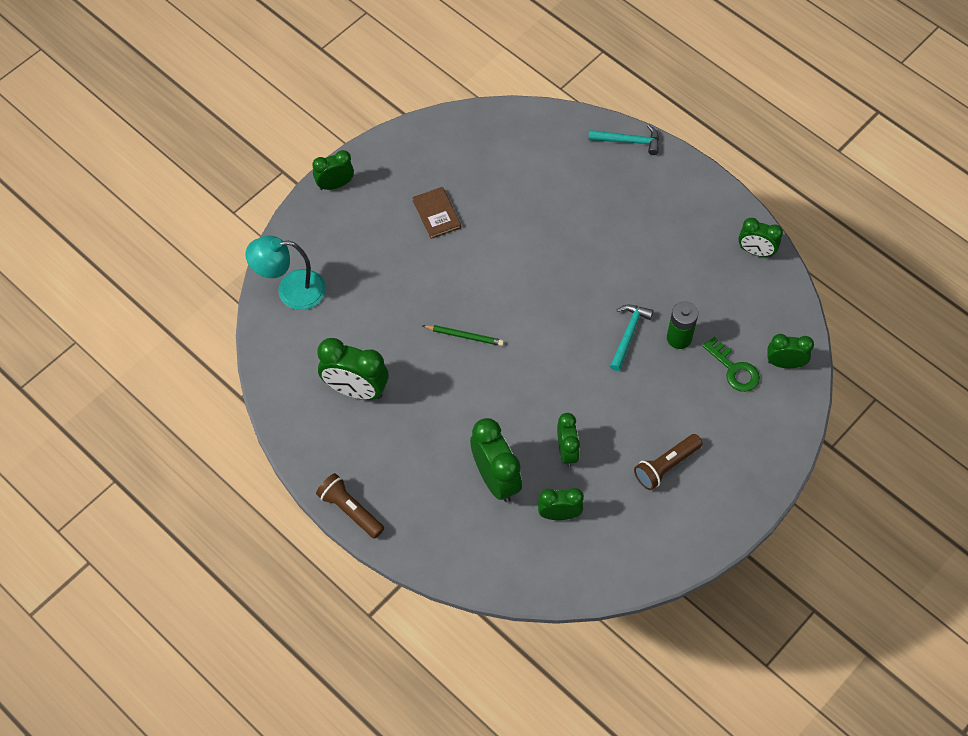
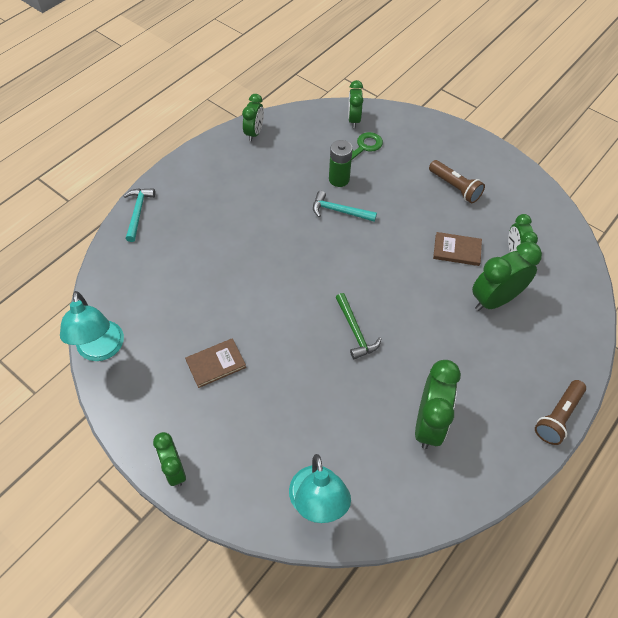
camera: 95 degrees left, 5 degrees down
green pencil [422,325,504,346] -> green hammer [335,293,381,359]
green clock [557,413,580,467] -> brown book [433,232,482,266]
none -> turquoise lamp [60,291,124,361]

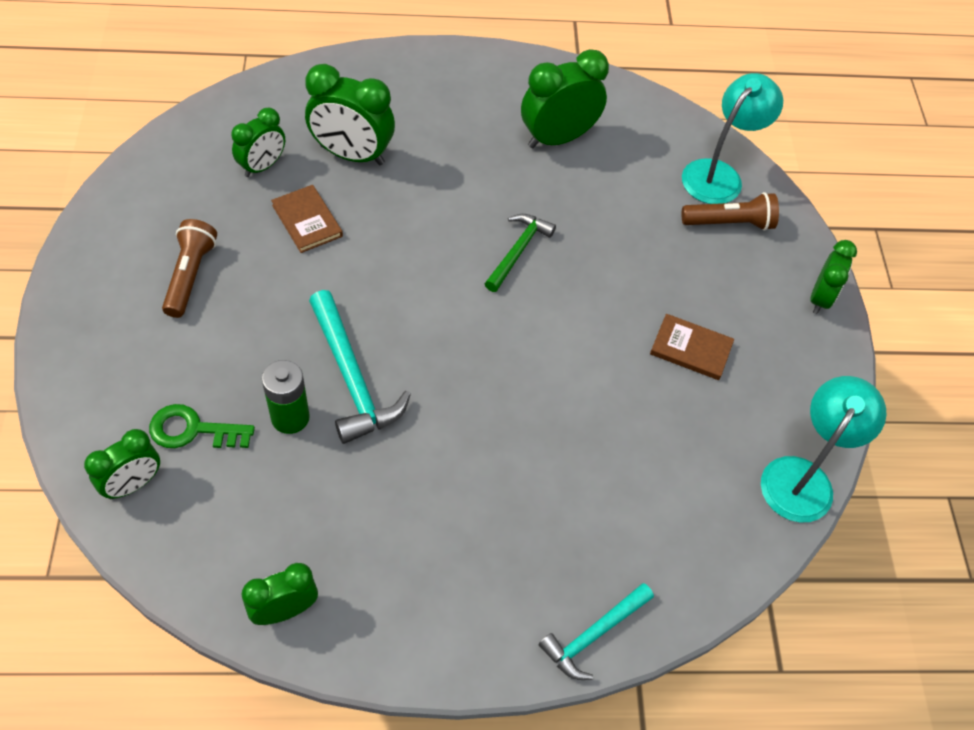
camera: 135 degrees left, 0 degrees up
turquoise hammer [313,191,377,222] -> turquoise hammer [309,290,411,444], size x1.53
brown flashlight [535,380,586,445] -> brown flashlight moved to [682,192,779,231]

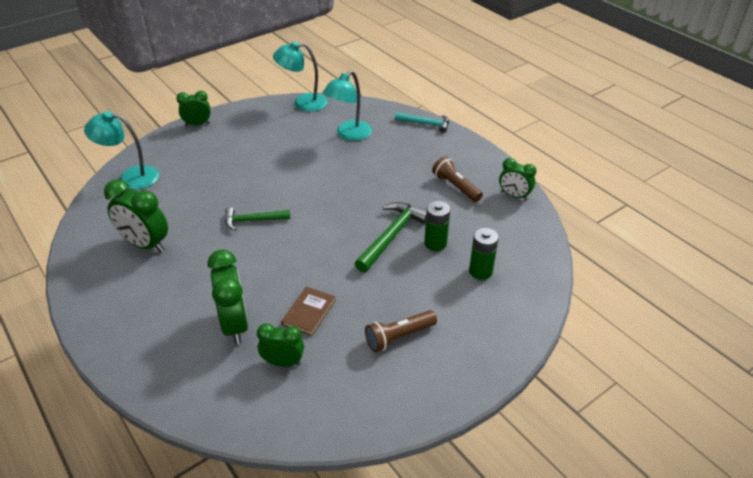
camera: 120 degrees left, 15 degrees down
green clock [84,429,160,499] -> none
green key [149,404,255,448] -> green battery [469,228,499,280]
turquoise hammer [309,290,411,444] -> green hammer [355,202,427,272]
brown book [650,314,734,380] -> none
brown flashlight [682,192,779,231] -> brown flashlight moved to [432,156,483,202]
none -> turquoise lamp [323,71,372,141]

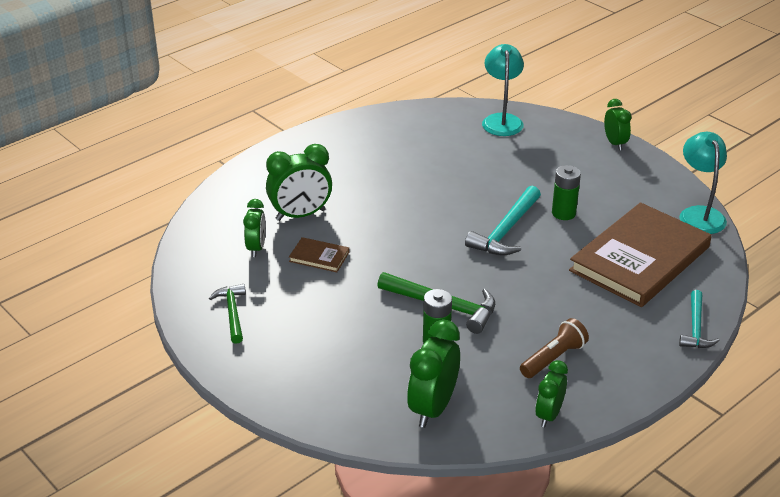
camera: 85 degrees right, 5 degrees down
green clock [104,180,168,252] -> green clock moved to [407,319,460,428]
green hammer [225,207,290,231] -> green hammer moved to [209,284,246,344]
turquoise lamp [323,71,372,141] -> brown book [569,202,712,307]
brown flashlight [365,310,437,352] -> none
green battery [469,228,499,280] -> green battery moved to [552,165,581,220]
none -> turquoise hammer [465,186,541,255]

